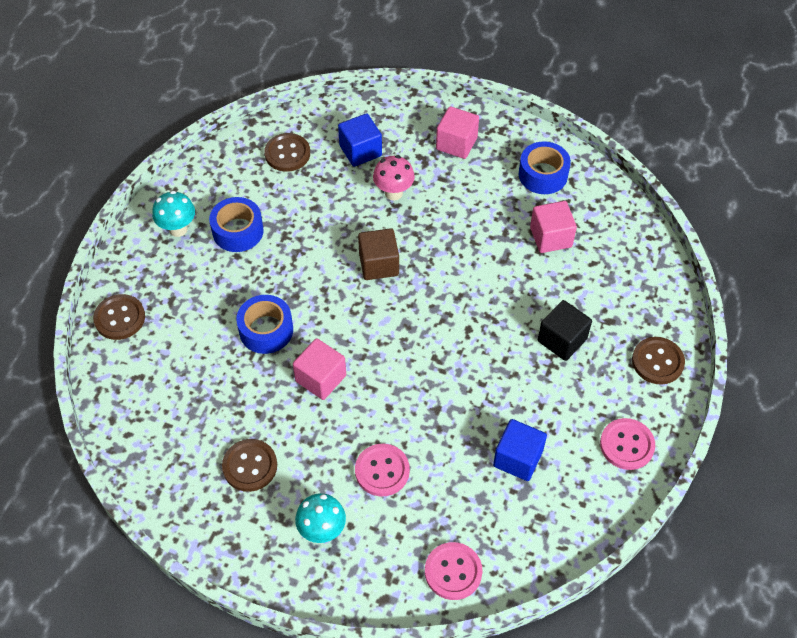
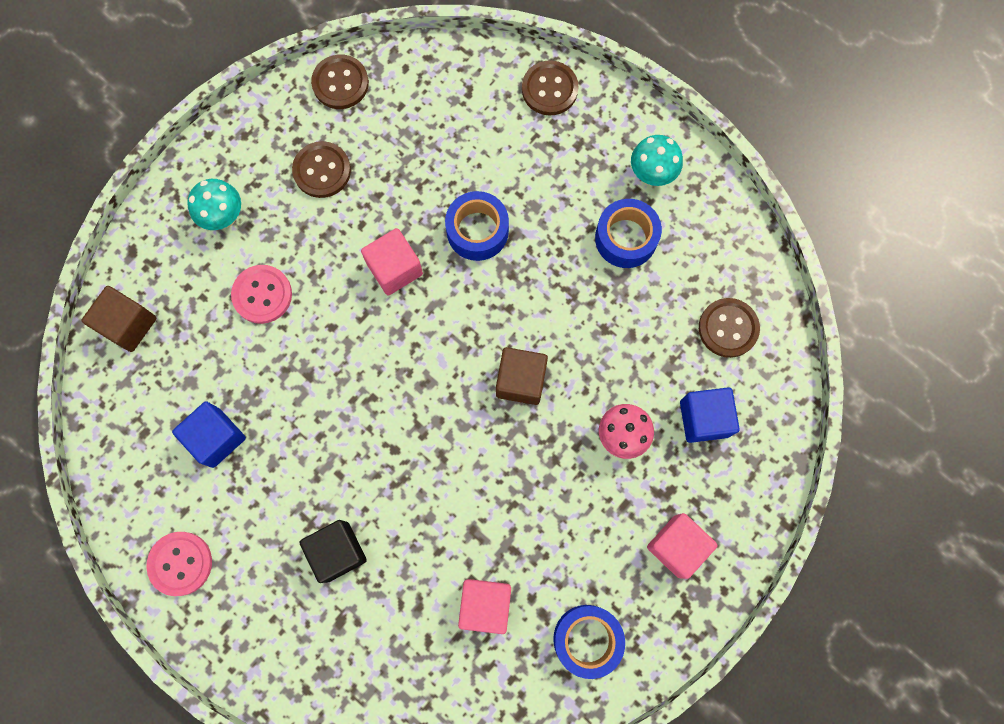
camera: 110 degrees right, 20 degrees up
pink button [425,542,482,600] -> brown cube [81,286,157,352]
brown button [632,337,685,385] -> brown button moved to [311,54,369,109]

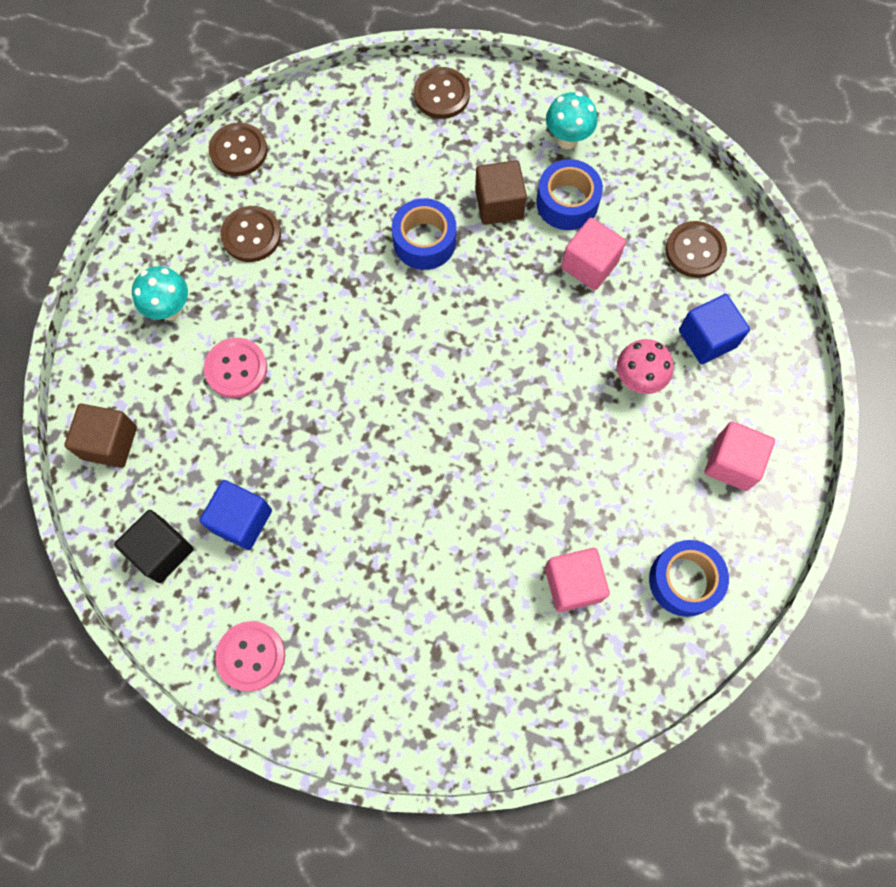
camera: 20 degrees left, 5 degrees down
black cube [299,520,367,583] -> black cube moved to [114,510,194,583]
pink cube [361,228,423,296] -> pink cube moved to [561,218,626,290]
brown cube [496,347,548,405] -> brown cube moved to [475,160,527,225]

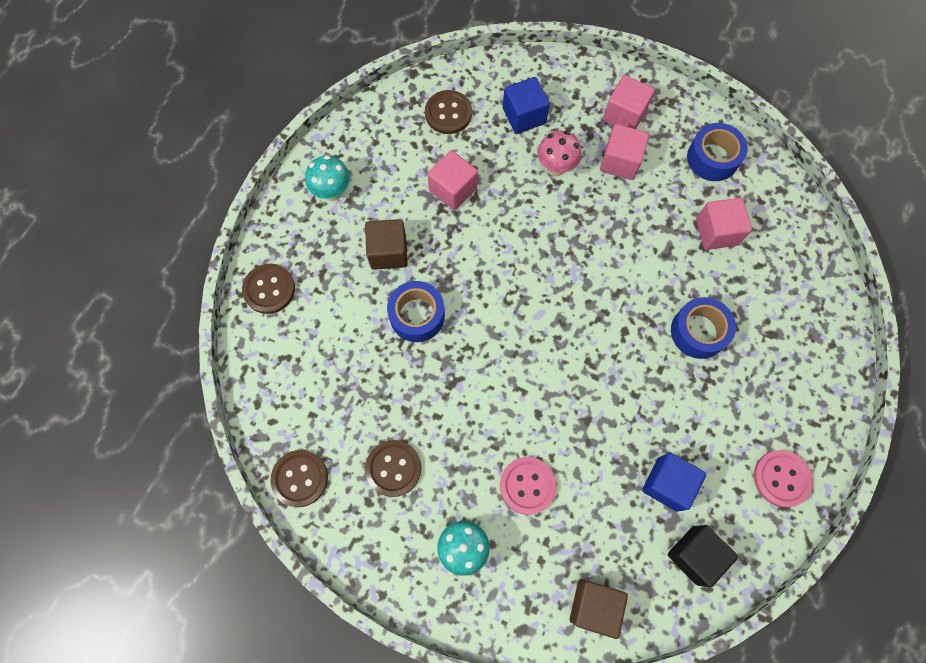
camera: 85 degrees left, 0 degrees up
blue tape [536,159,603,230] -> blue tape moved to [671,297,736,359]
none -> pink cube [600,124,649,180]

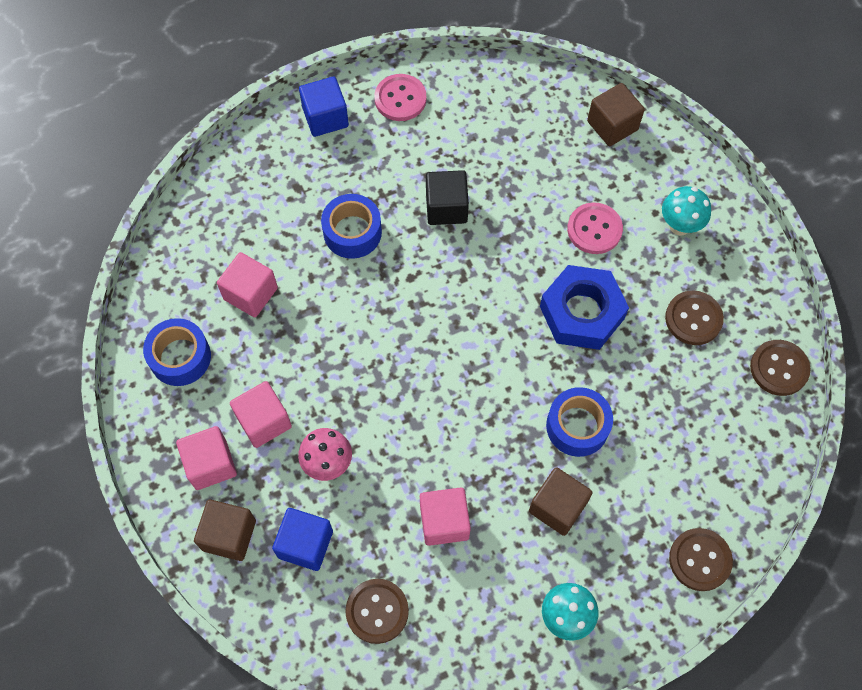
camera: 140 degrees left, 5 degrees down
blue cube [642,452,706,512] -> blue cube moved to [299,77,349,137]
black cube [668,525,738,588] -> black cube moved to [426,170,469,225]
none -> brown cube [194,500,256,561]
none -> blue nut [540,265,629,350]

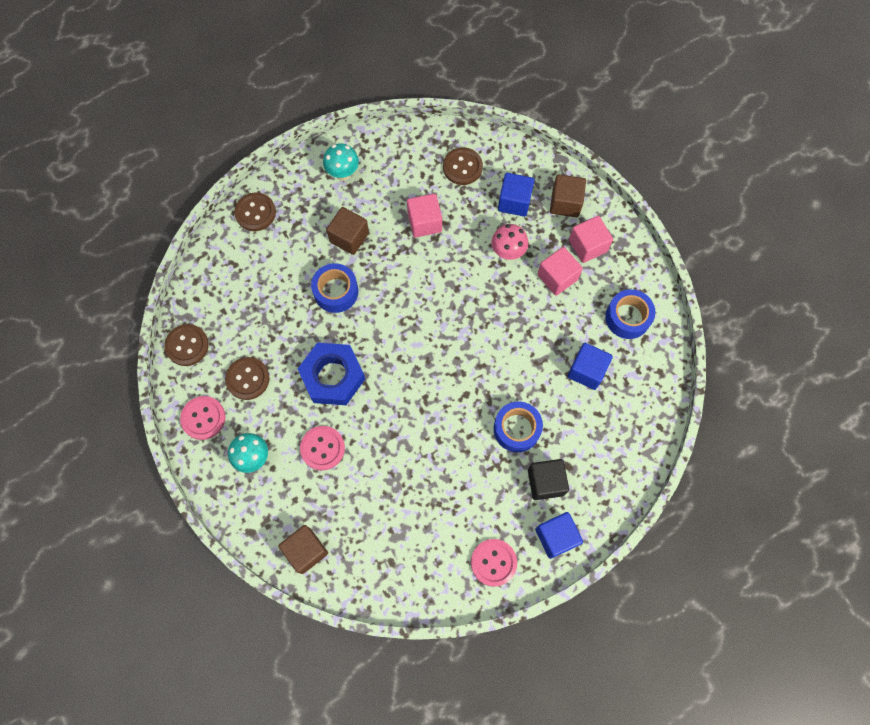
camera: 175 degrees right, 5 degrees up
pink cube [217,252,278,317] -> blue cube [567,343,613,390]
black cube [426,170,469,225] -> black cube moved to [528,459,569,500]
none -> pink button [180,396,225,440]

